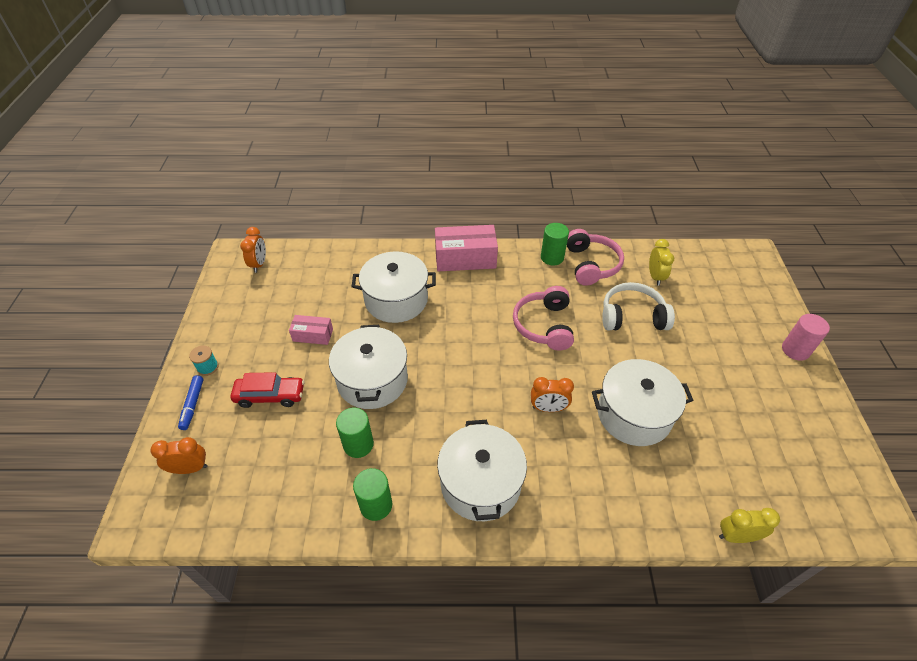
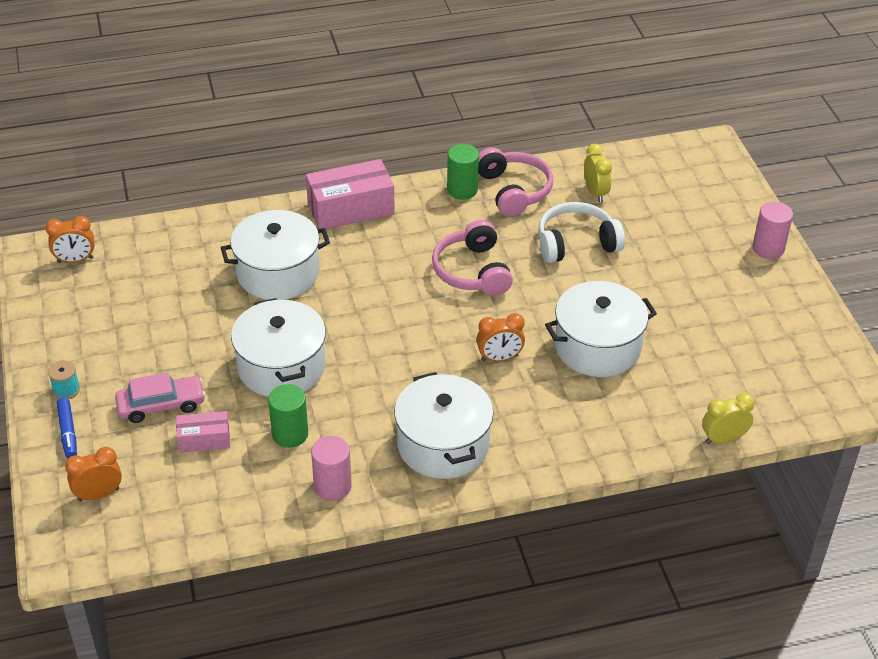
camera: 15 degrees left, 5 degrees down
red car [231,372,304,408] -> pink car [115,372,206,423]
orange clock [240,227,266,273] -> orange clock turned 90 degrees clockwise [46,216,95,263]
pink box [289,315,333,345] -> pink box moved to [176,411,230,453]
green cylinder [353,468,392,521] -> pink cylinder [311,436,352,501]

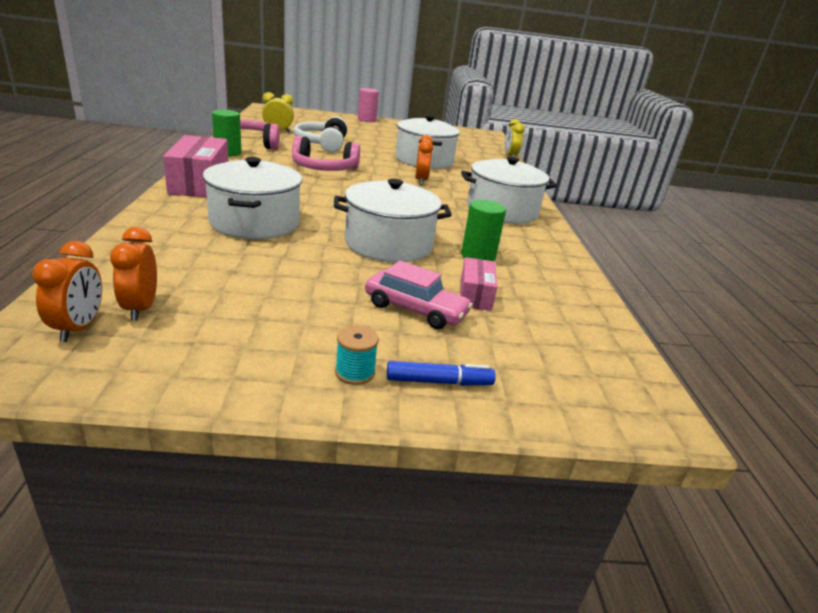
camera: 80 degrees left, 15 degrees down
orange clock [65,447,122,501] -> orange clock moved to [110,227,157,321]
pink car [115,372,206,423] -> pink car turned 120 degrees clockwise [365,260,473,329]
pink cylinder [311,436,352,501] -> none

